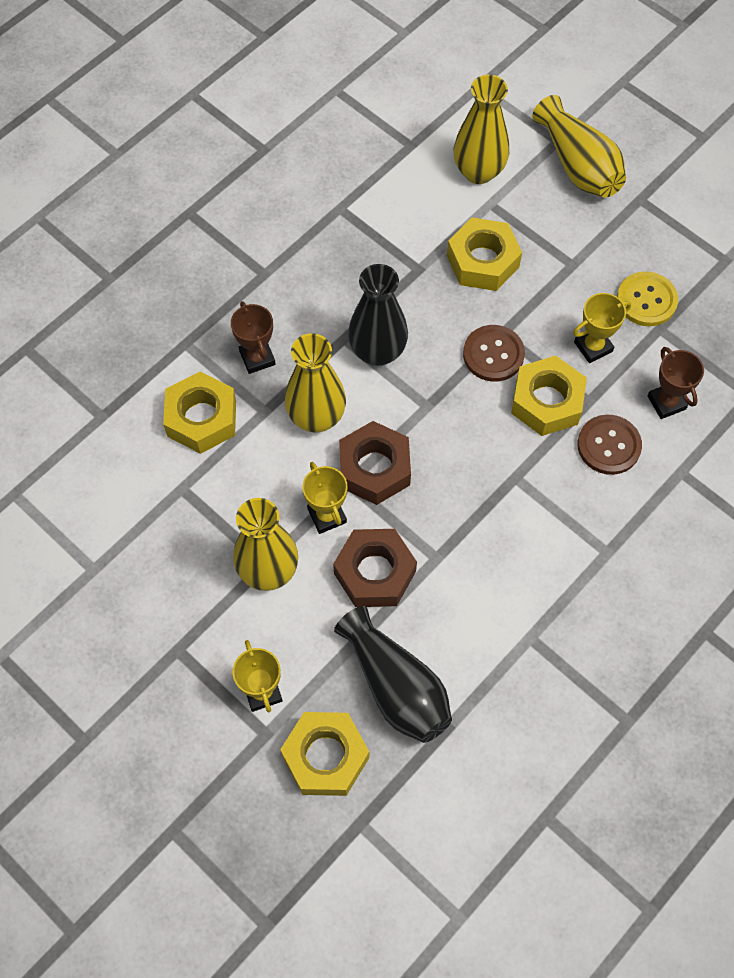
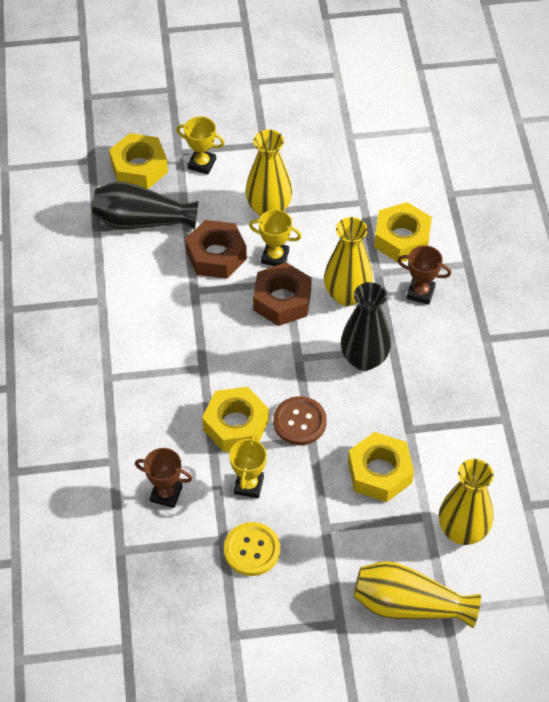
camera: 130 degrees right, 10 degrees down
brown button [578,415,642,475] -> none

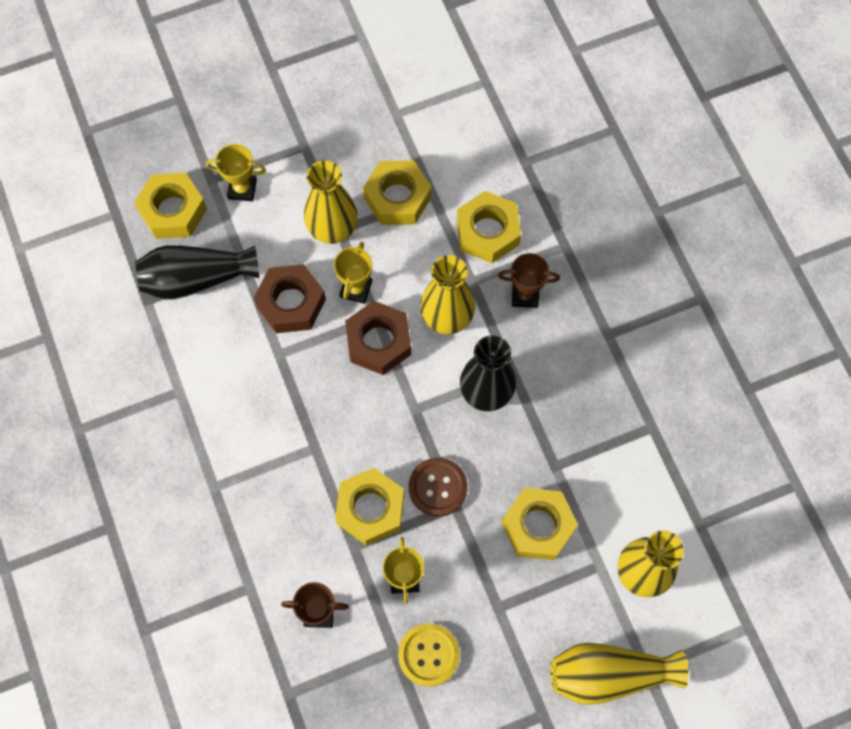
camera: 15 degrees left, 15 degrees up
yellow trophy [249,210,302,266] -> yellow trophy turned 75 degrees counterclockwise [334,242,372,304]
none -> yellow nut [363,160,432,225]

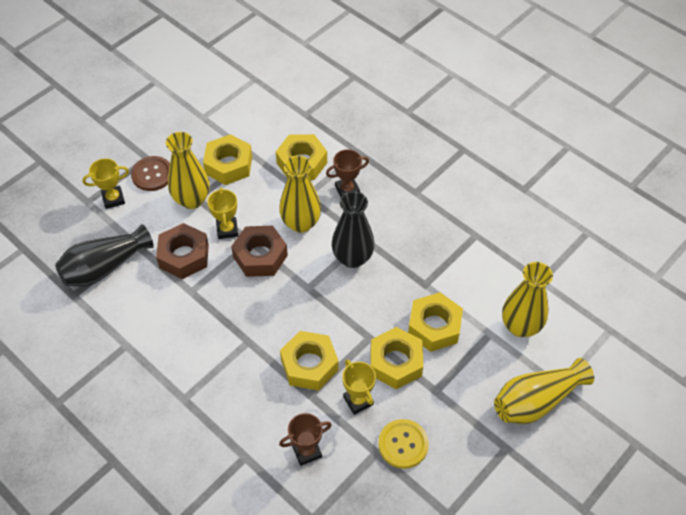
camera: 25 degrees left, 15 degrees down
yellow nut [134,173,207,239] -> yellow nut moved to [371,327,423,389]
brown button [409,458,468,517] -> brown button moved to [131,156,170,191]

